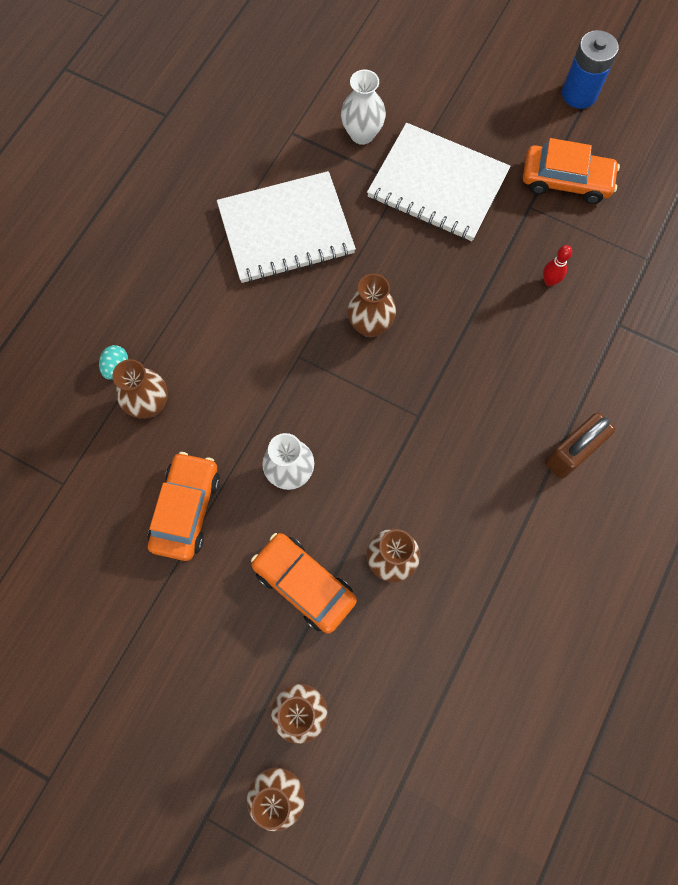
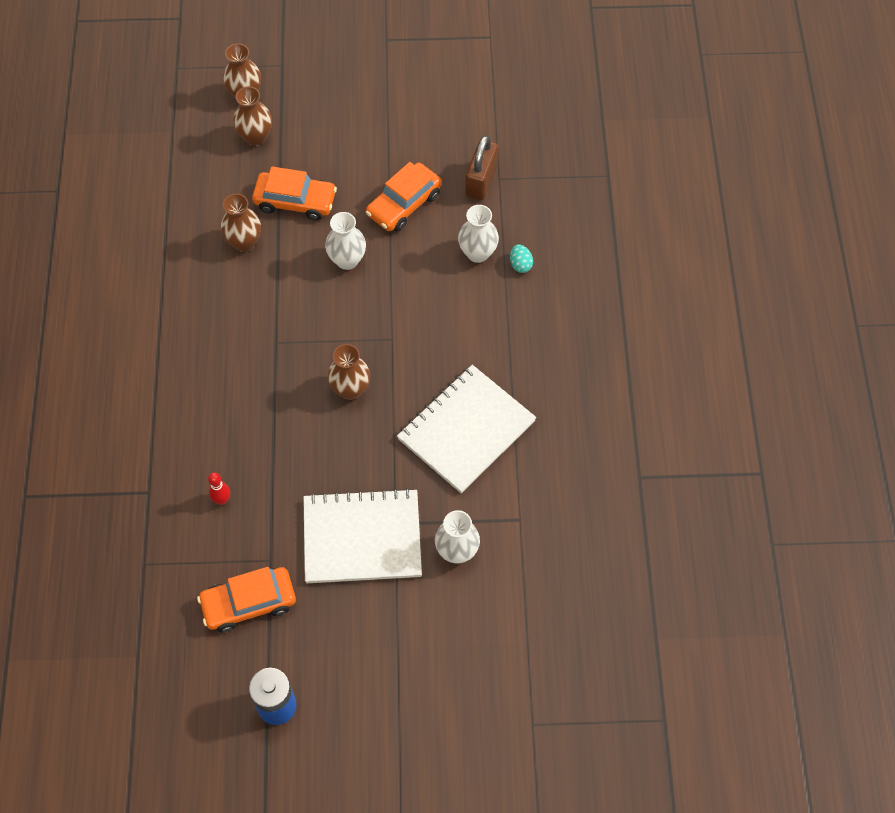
camera: 150 degrees right, 10 degrees down
brown vase [112,359,168,418] -> white vase [458,205,499,263]
orange car [148,452,220,561] -> orange car turned 60 degrees clockwise [366,162,442,231]
brown padlock [545,412,615,479] -> brown padlock moved to [465,135,498,200]

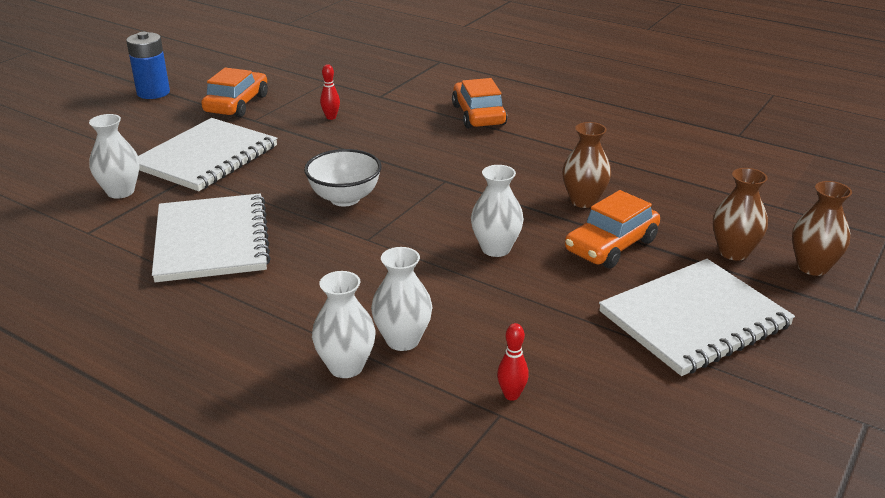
camera: 125 degrees right, 30 degrees down
brown vase [328,344,370,400] -> white bowl [304,149,382,206]
orange car [366,162,442,231] -> orange car moved to [452,78,507,128]
brown padlock [465,135,498,200] -> red bowling pin [497,323,529,401]
turquoise egg [510,244,533,273] -> white vase [312,271,376,378]
none -> white notebook [599,259,795,376]

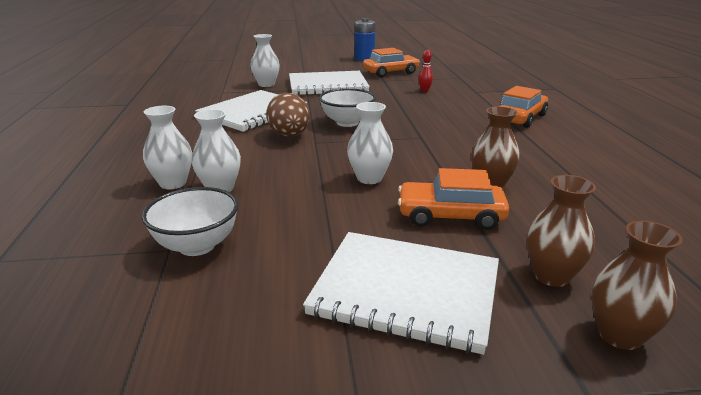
camera: 50 degrees right, 5 degrees down
red bowling pin [497,323,529,401] -> white bowl [142,187,238,256]
none -> brown egg [266,93,310,137]

